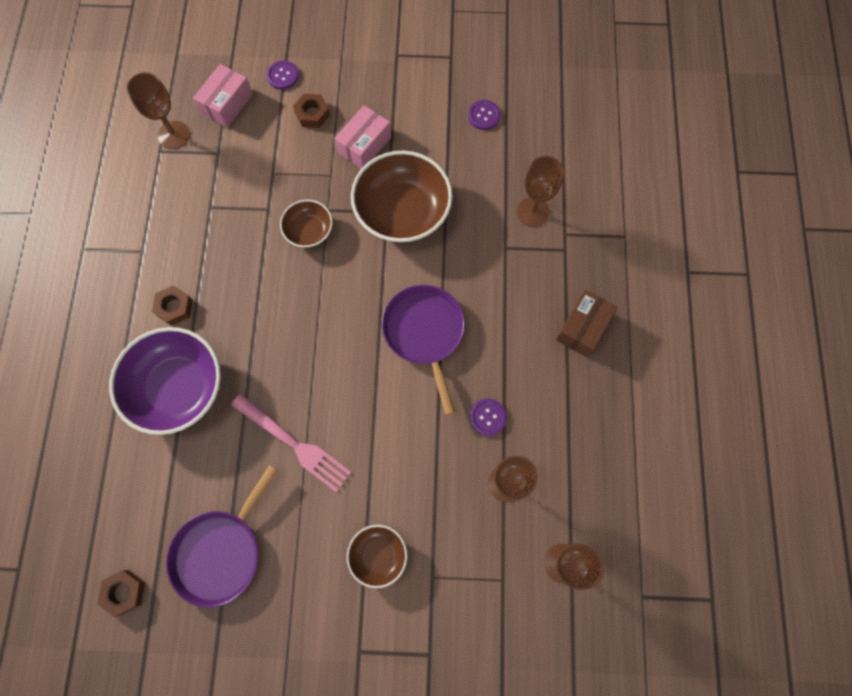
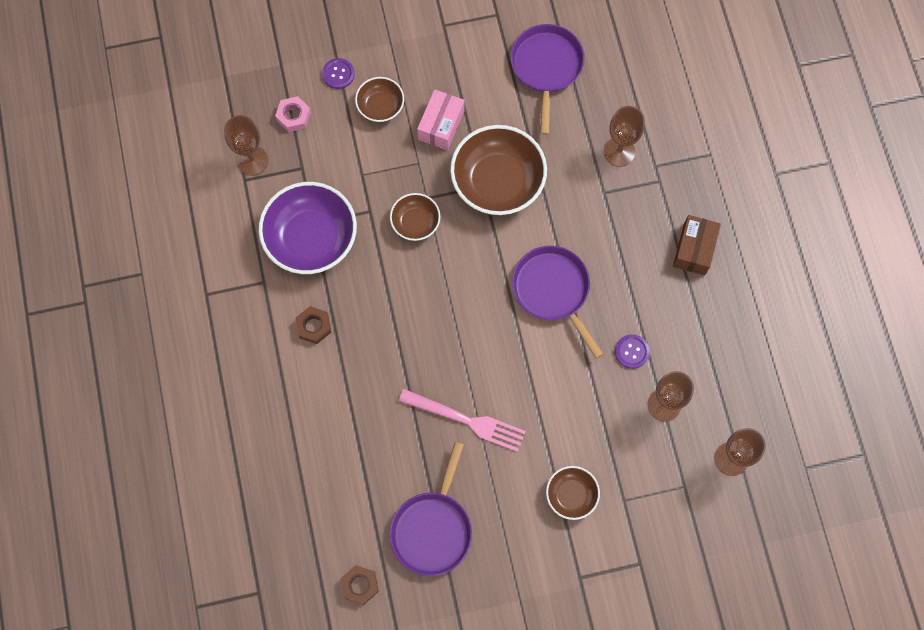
camera: 15 degrees left, 0 degrees up
purple bowl [109,327,221,435] -> purple bowl moved to [259,182,357,274]
pink box [193,64,253,128] -> pink nut [275,96,311,132]
brown nut [293,94,330,128] -> brown bowl [355,77,404,122]
purple button [468,100,501,130] -> purple pan [510,24,585,135]

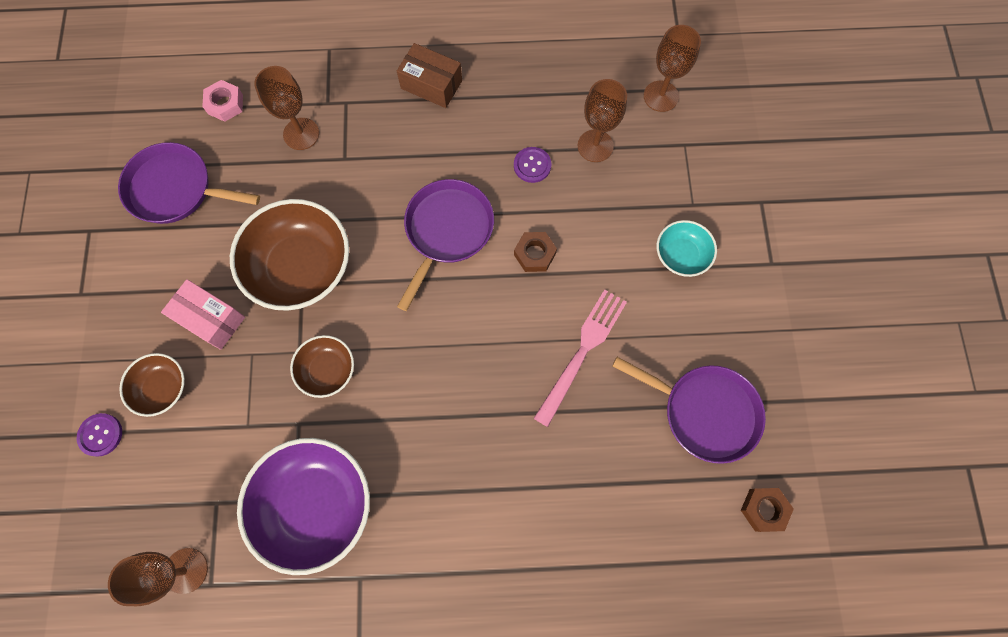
camera: 80 degrees left, 0 degrees up
pink nut [275,96,311,132] -> pink nut moved to [202,80,243,122]
brown nut [295,306,331,344] -> brown nut moved to [514,232,557,272]
purple pan [512,246,604,359] -> purple pan turned 135 degrees clockwise [397,179,494,311]
brown bowl [546,466,600,520] -> turquoise bowl [657,220,717,277]

